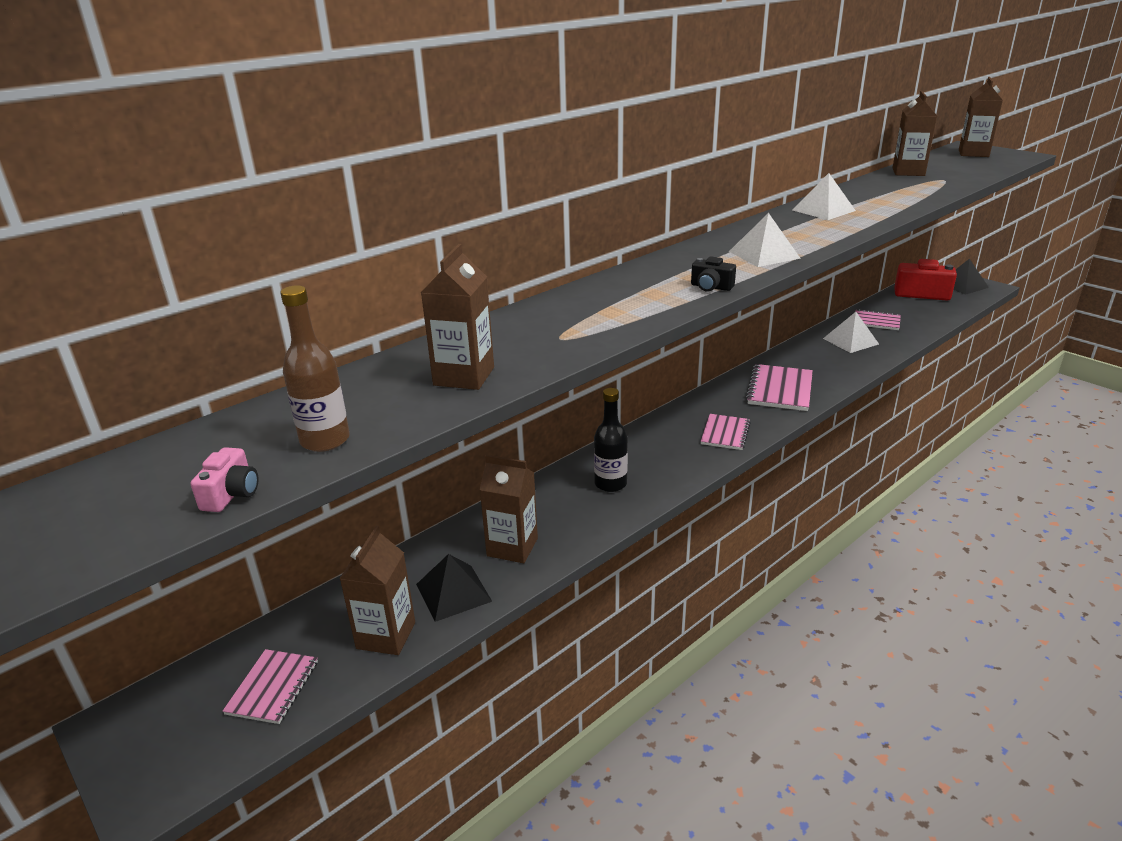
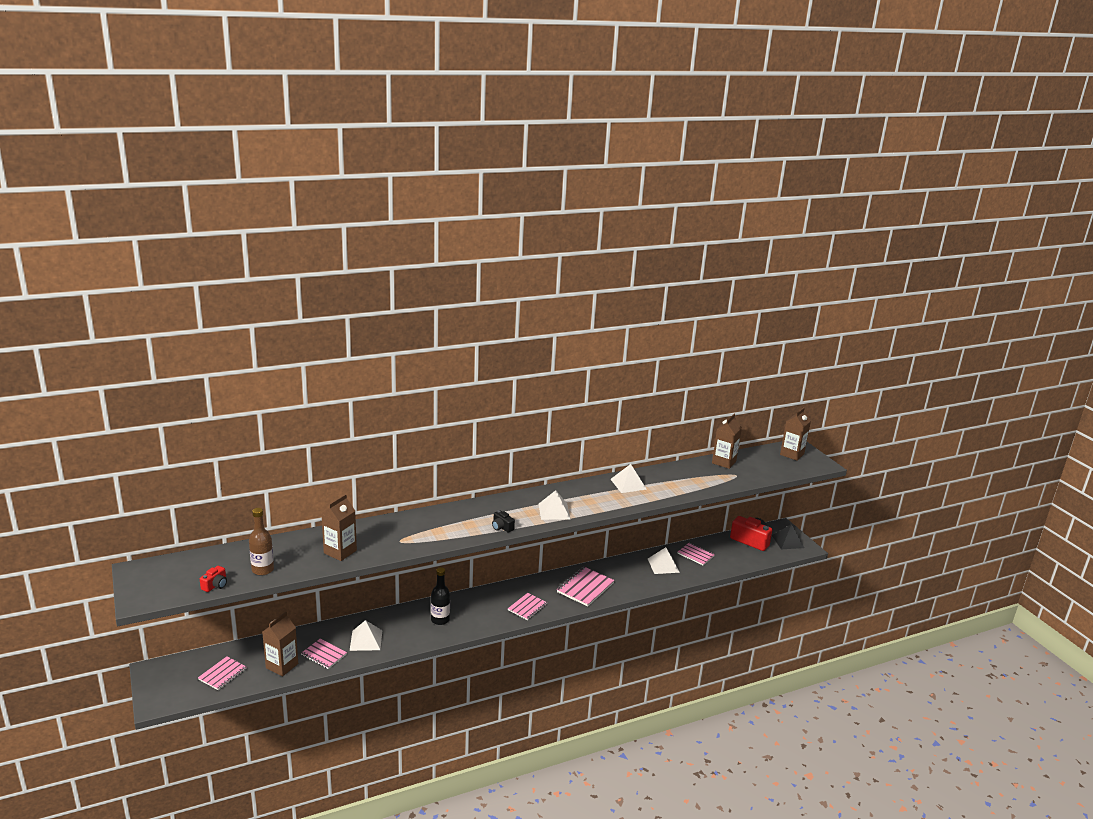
camera: 15 degrees right, 5 degrees down
pink camera [191,447,258,512] -> red camera [200,566,227,592]
black pyramid [416,554,492,622] -> pink notebook [301,638,347,669]
brown carton [480,455,538,563] -> white pyramid [350,620,382,651]

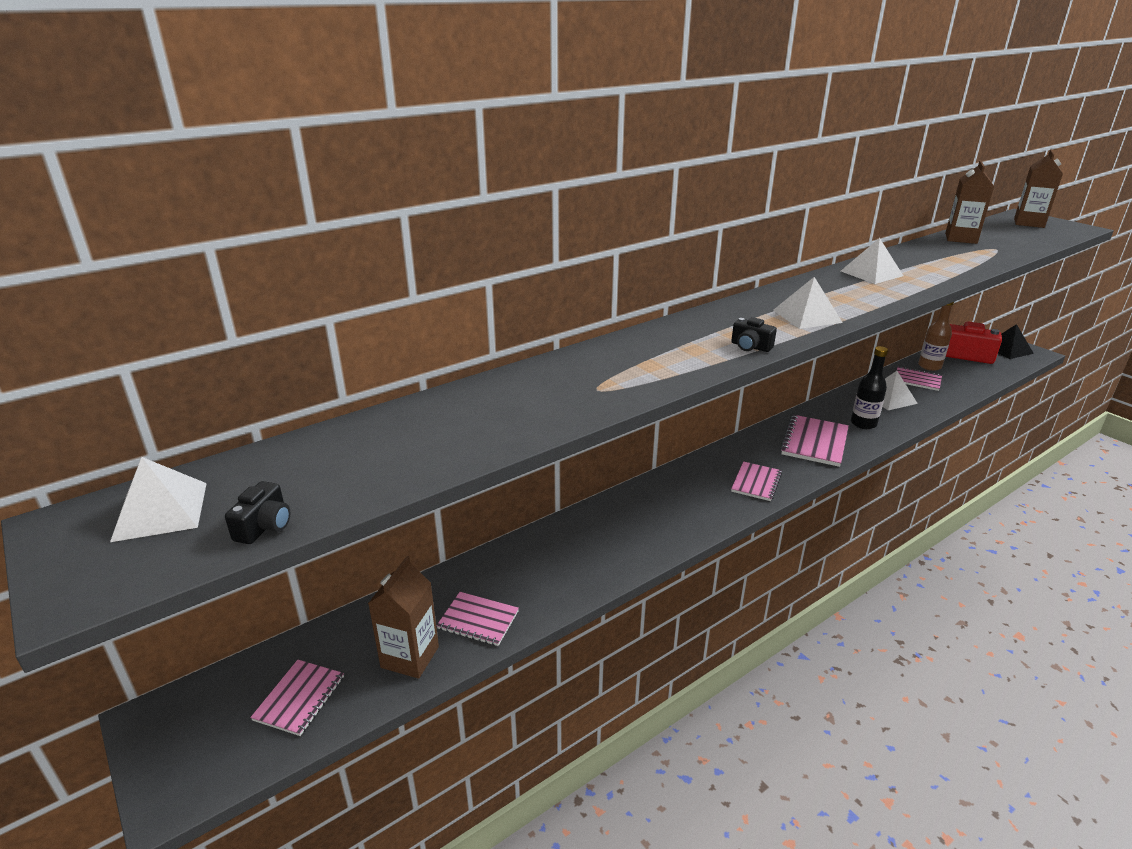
camera: 10 degrees left, 5 degrees up
red camera [200,566,227,592] -> black camera [225,481,290,544]
brown bottle [249,508,274,575] -> brown bottle moved to [918,302,954,371]
brown carton [321,494,357,561] -> none
white pyramid [350,620,382,651] -> white pyramid moved to [110,457,207,542]
black bottle [431,567,450,625] -> black bottle moved to [851,346,888,429]

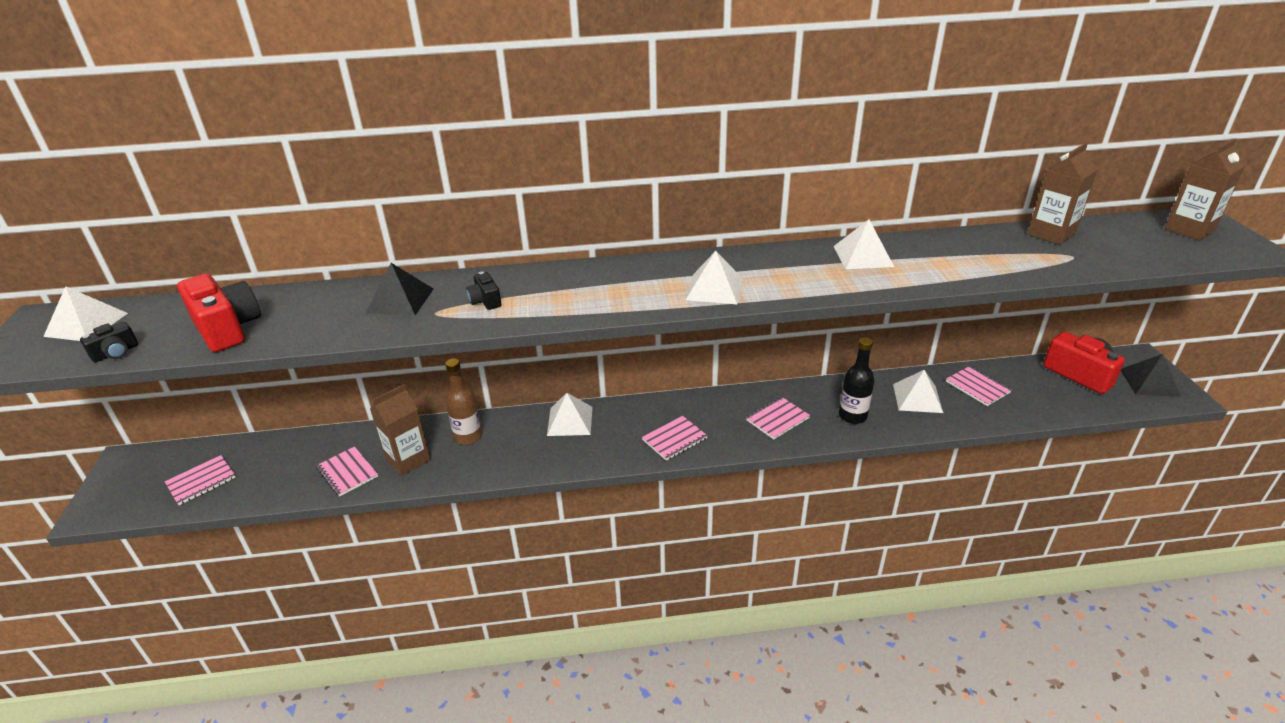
camera: 30 degrees right, 5 degrees up
brown carton [368,556,439,679] -> brown carton moved to [370,384,431,476]
black camera [731,317,777,352] -> black camera moved to [466,271,501,310]
pink notebook [780,415,849,467] -> pink notebook [746,397,810,440], size x0.65
brown bottle [918,302,954,371] -> brown bottle moved to [445,359,482,445]
none -> red camera [177,273,261,352]
none -> black pyramid [366,263,433,316]
none -> white pyramid [547,393,592,436]

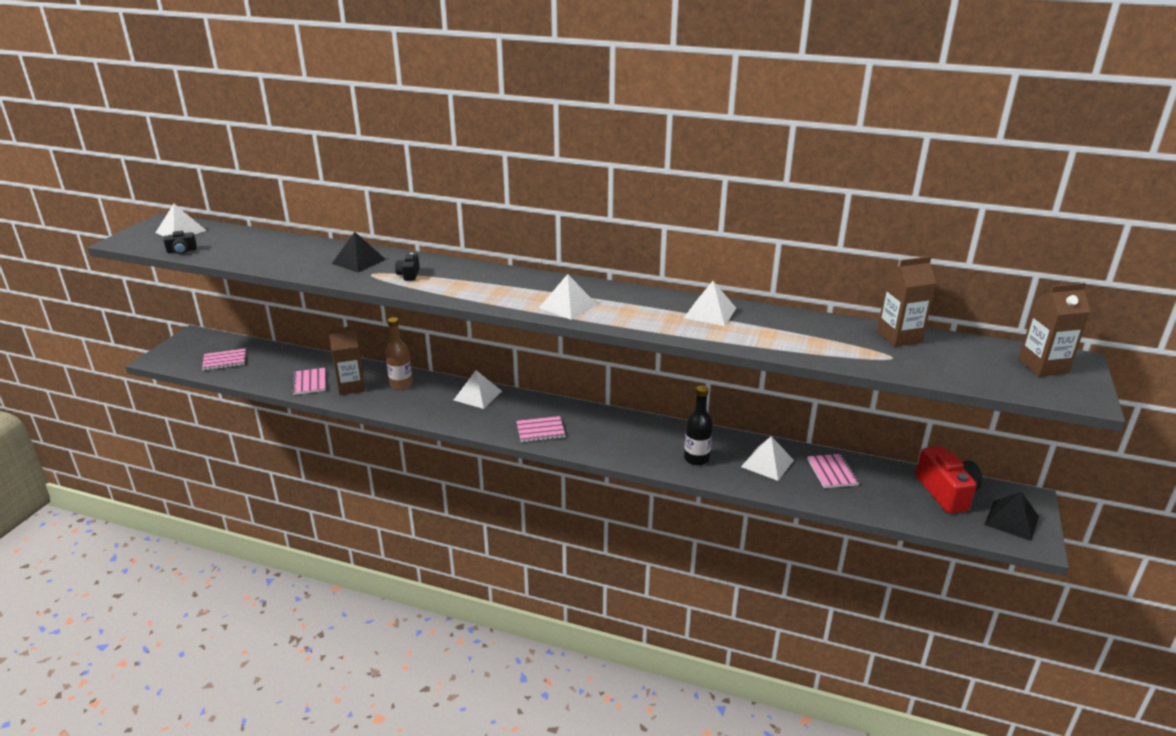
camera: 25 degrees right, 5 degrees down
red camera [177,273,261,352] -> none
pink notebook [746,397,810,440] -> none

